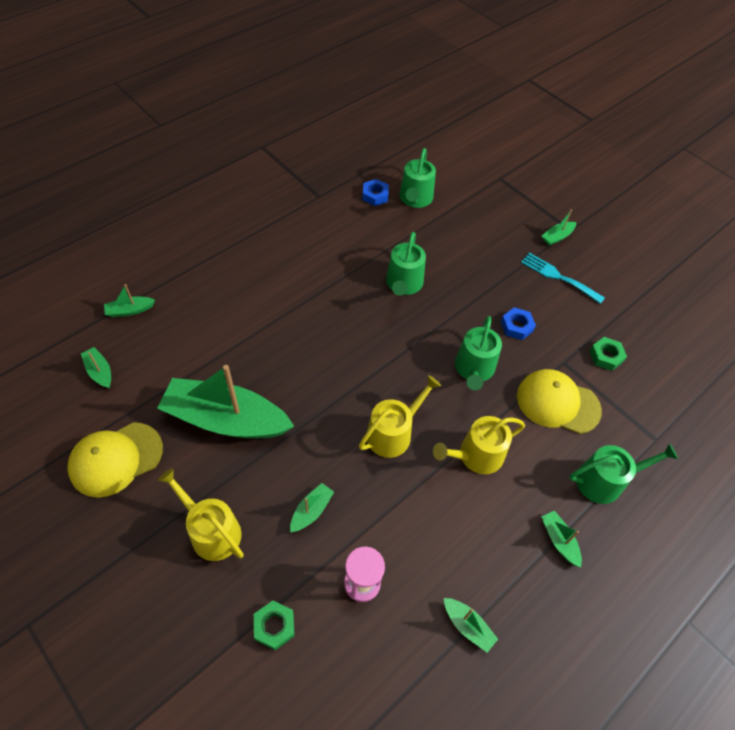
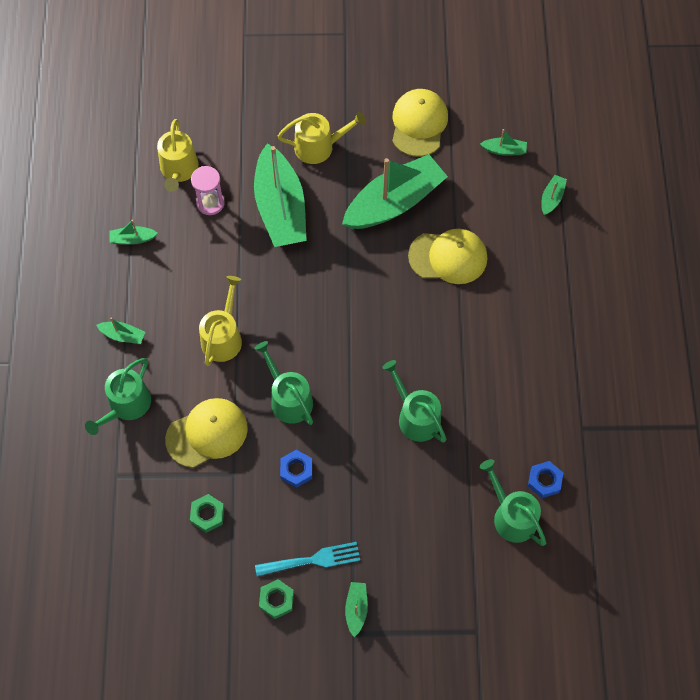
camera: 135 degrees right, 10 degrees up
green nut [254,601,295,650] -> green nut moved to [259,579,294,619]
green boat [290,483,334,532] -> green boat [254,143,307,247], size x2.45
yellow watering can [359,375,441,458] -> yellow watering can moved to [157,119,199,192]
none -> yellow cap [408,229,487,284]

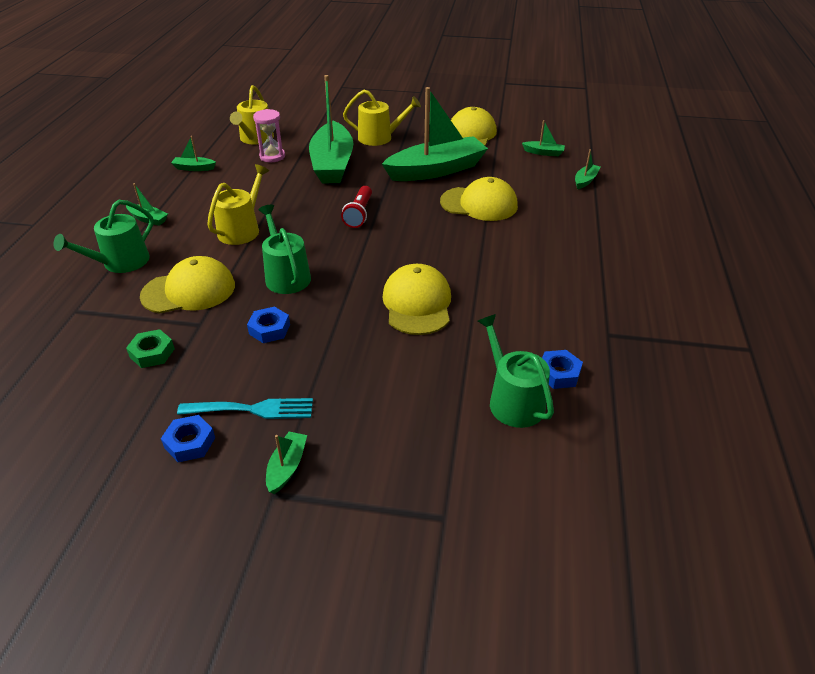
camera: 10 degrees right, 25 degrees down
green nut [259,579,294,619] -> blue nut [161,415,215,462]
green watering can [382,360,447,443] -> yellow cap [382,264,451,335]
none -> red flashlight [341,186,372,228]

